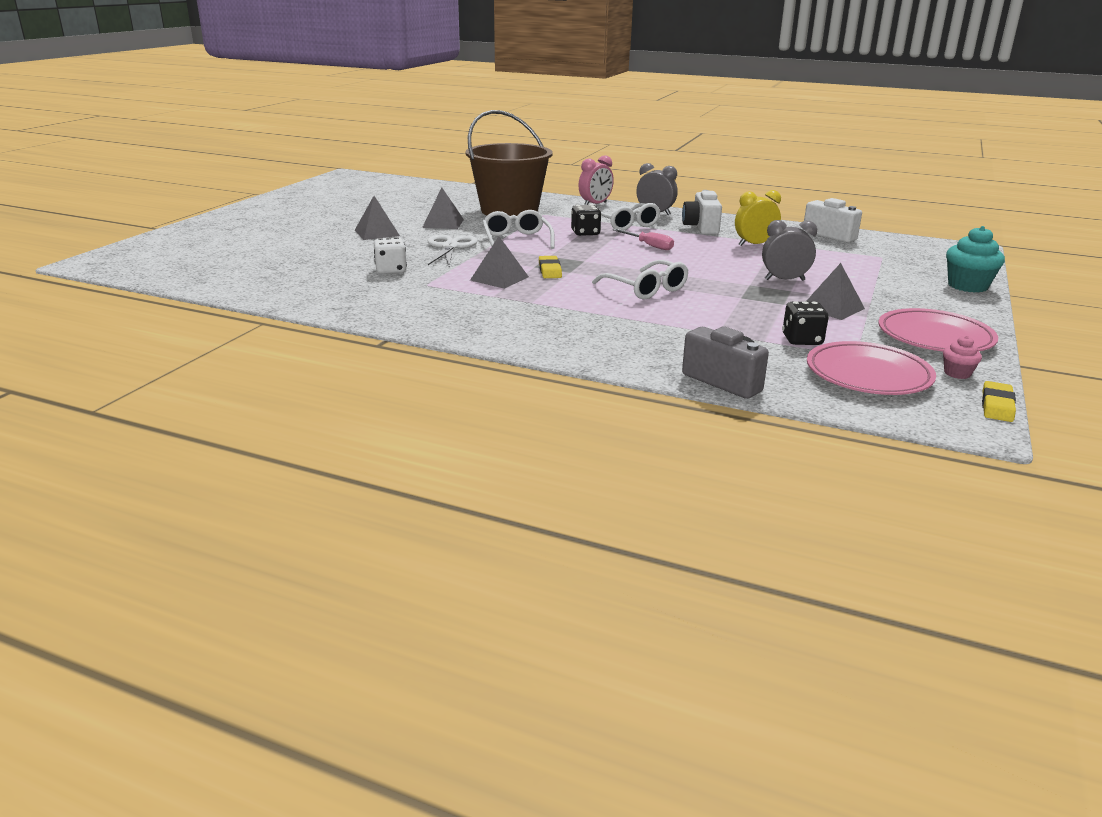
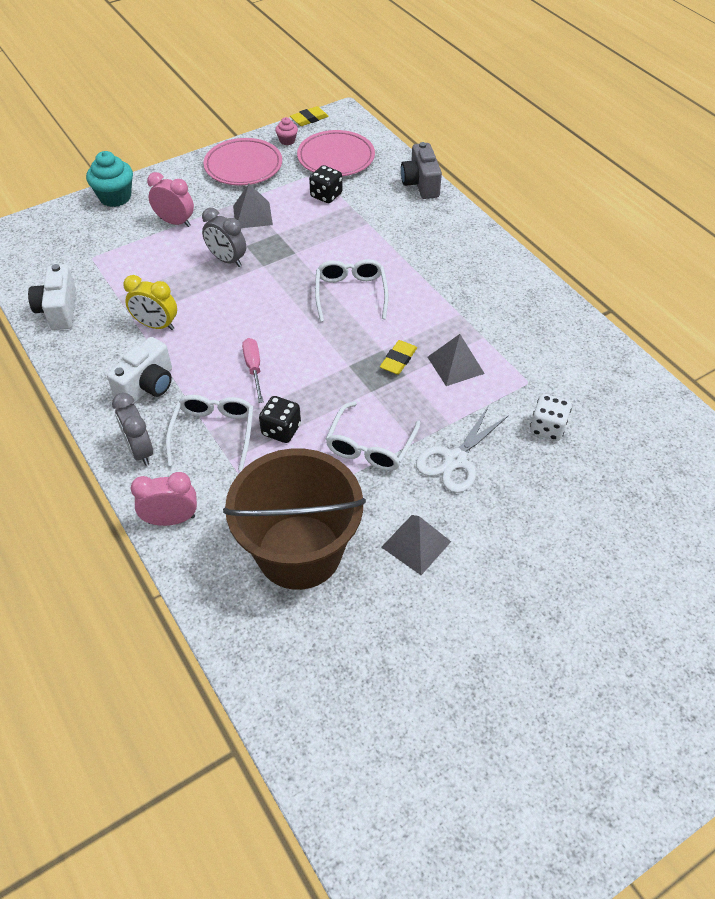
camera: 145 degrees left, 25 degrees up
grey pyramid [355,196,400,240] -> none
none -> pink clock [147,172,194,227]

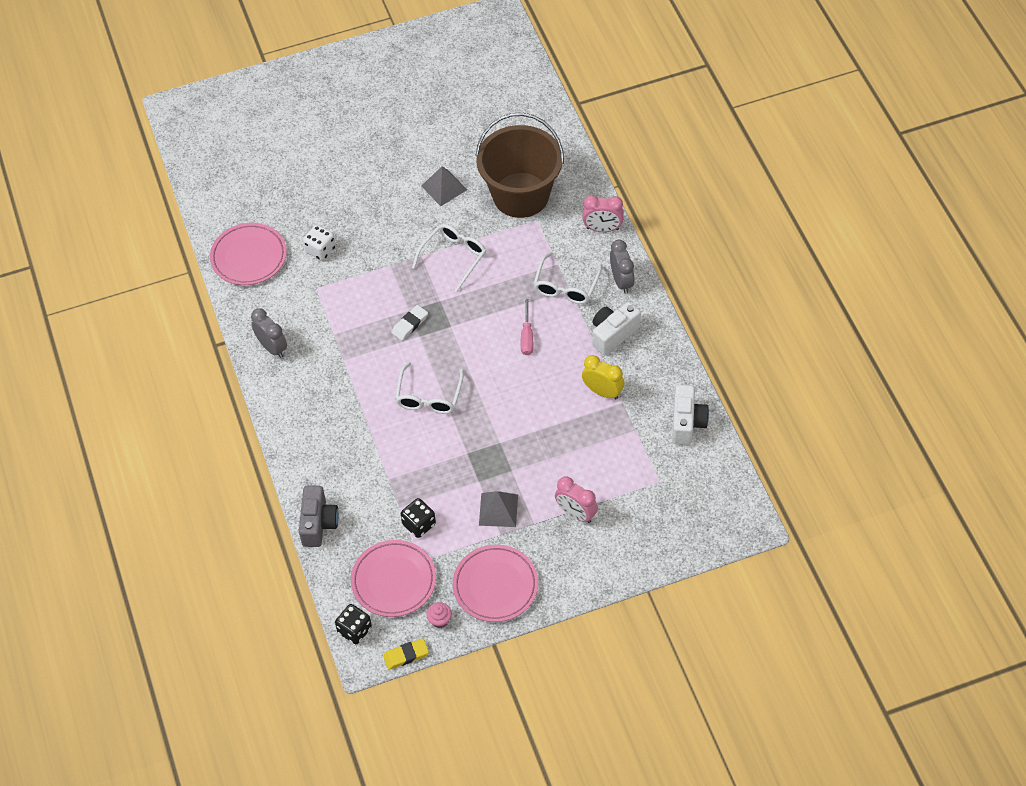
camera: 165 degrees left, 5 degrees up
turquoise cupcake [86,151,133,207] -> none
grey clock [202,208,246,267] -> grey clock moved to [251,308,287,358]
black dice [259,396,301,443] -> black dice moved to [335,604,372,644]
yellow eraser [380,340,417,375] -> white eraser [391,305,428,341]
white scissors [416,406,509,493] -> none
grey pyramid [428,334,485,386] -> none
none -> pink plate [210,223,287,285]

